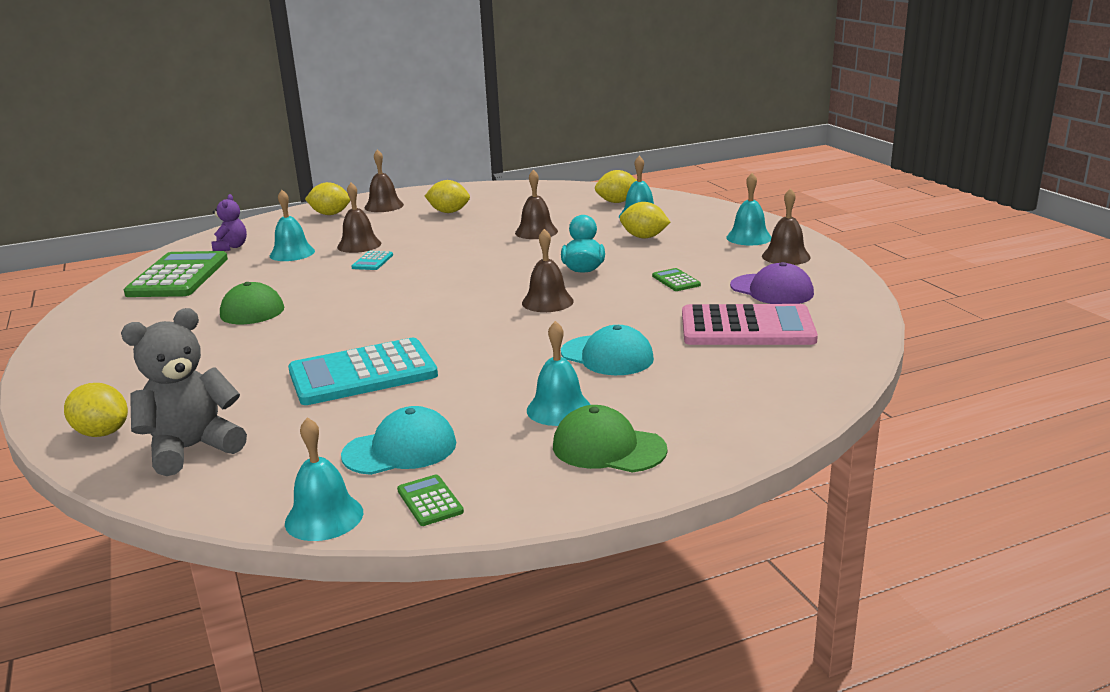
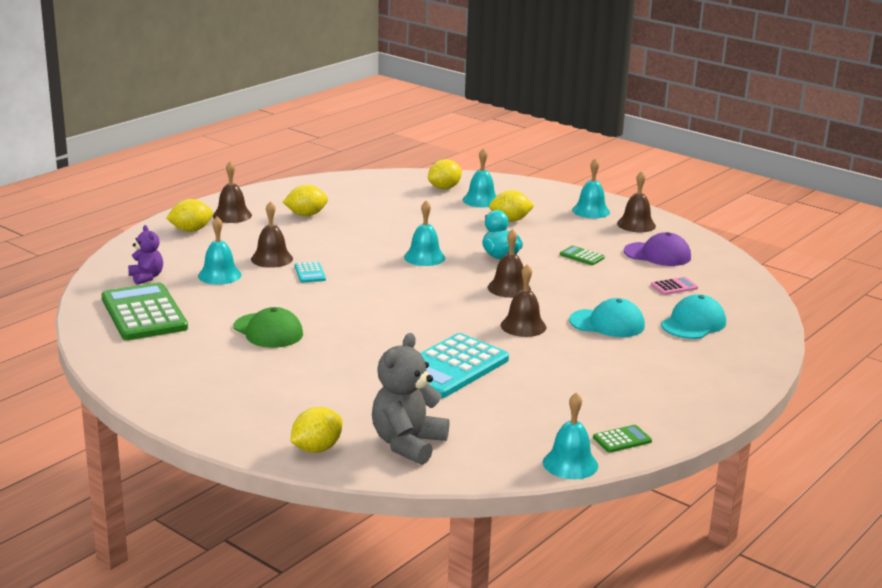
camera: 30 degrees left, 0 degrees up
yellow lemon [64,383,128,437] -> yellow lemon turned 45 degrees counterclockwise [291,407,342,453]
turquoise cap [341,406,456,475] -> turquoise cap moved to [661,294,726,339]
green calculator [397,474,464,526] -> green calculator turned 120 degrees clockwise [593,425,652,453]
brown bell [515,170,558,239] -> brown bell moved to [501,264,546,337]
turquoise bell [527,321,590,426] -> turquoise bell moved to [404,200,445,266]
green cap [553,405,668,472] -> none
pink calculator [682,304,818,345] -> pink calculator [651,277,698,295], size x0.43

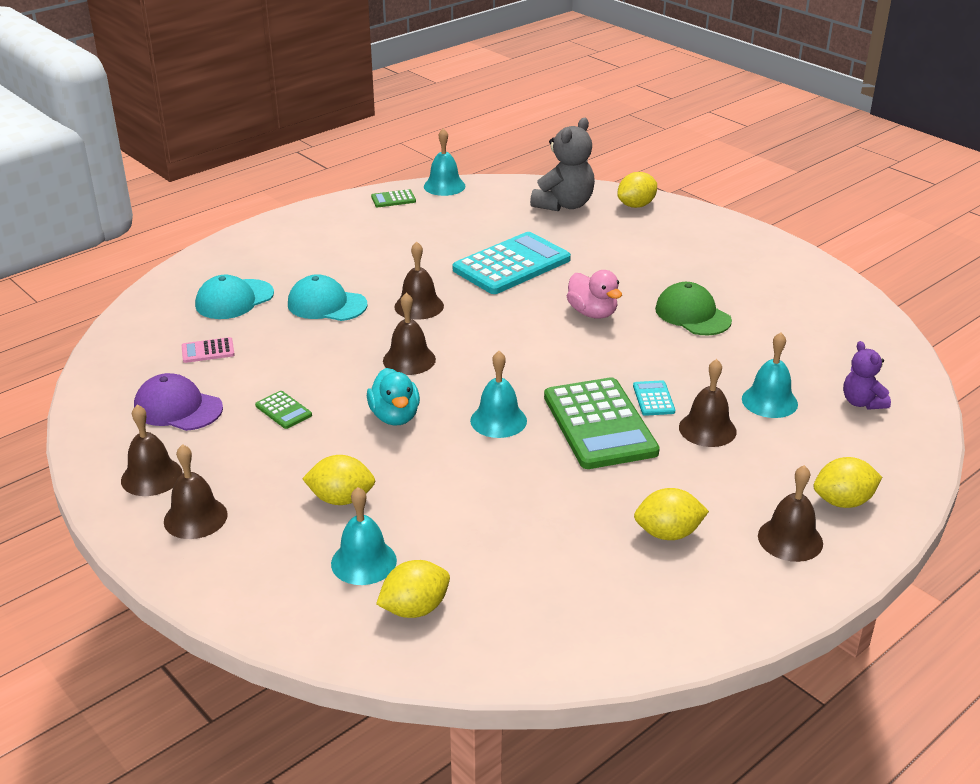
camera: 170 degrees left, 10 degrees up
green calculator [101,282,188,340] -> green calculator moved to [544,377,660,469]
turquoise bell [572,158,610,218] -> brown bell [164,444,228,539]
none -> pink duck [567,270,622,318]

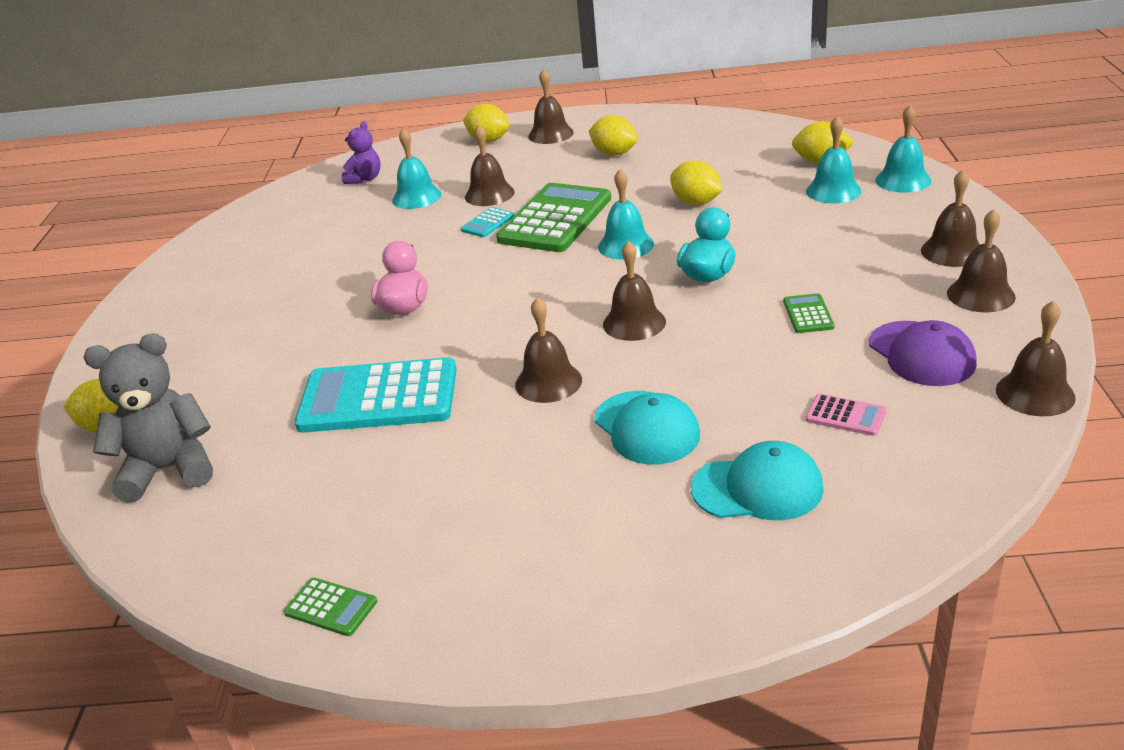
camera: 135 degrees left, 0 degrees up
yellow lemon [302,455,375,505] -> yellow lemon moved to [670,160,722,205]
turquoise bell [424,128,465,196] -> turquoise bell moved to [875,105,931,193]
green cap [655,282,732,335] -> none
none -> brown bell [996,301,1076,416]

